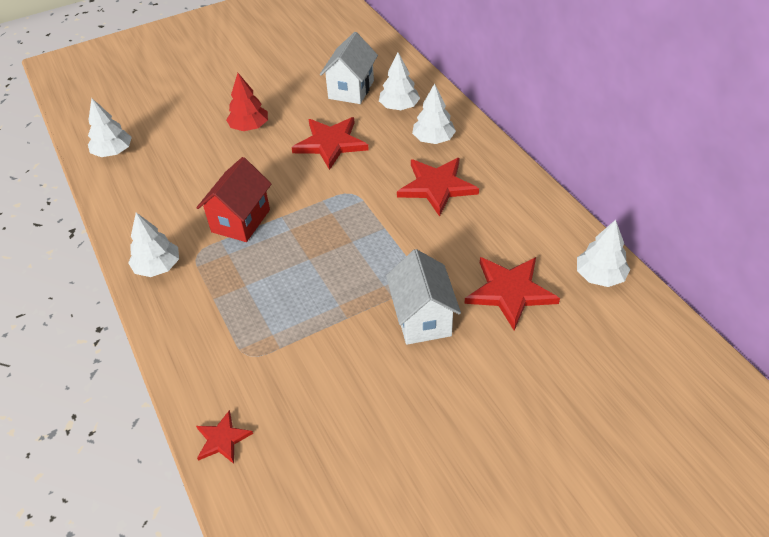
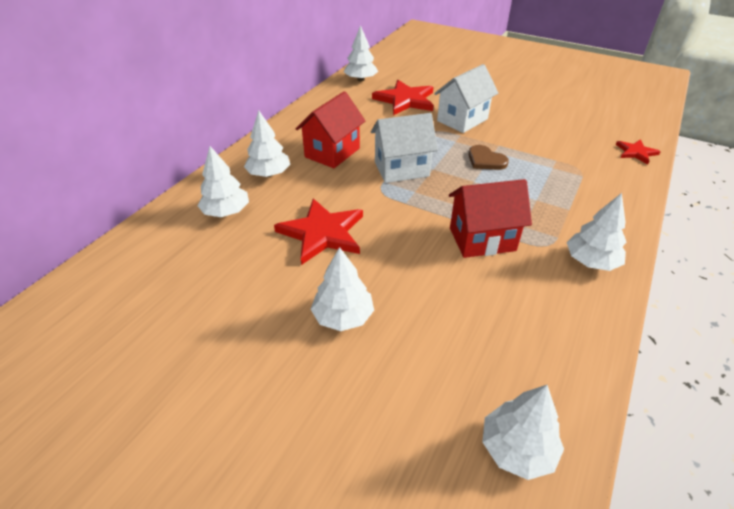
camera: 125 degrees left, 5 degrees down
red tree [226,73,268,131] -> white tree [311,247,374,331]
white house [320,32,378,104] -> white house moved to [371,113,438,183]
red star [397,158,479,217] -> red house [296,91,365,168]
none -> brown heart [469,145,509,170]

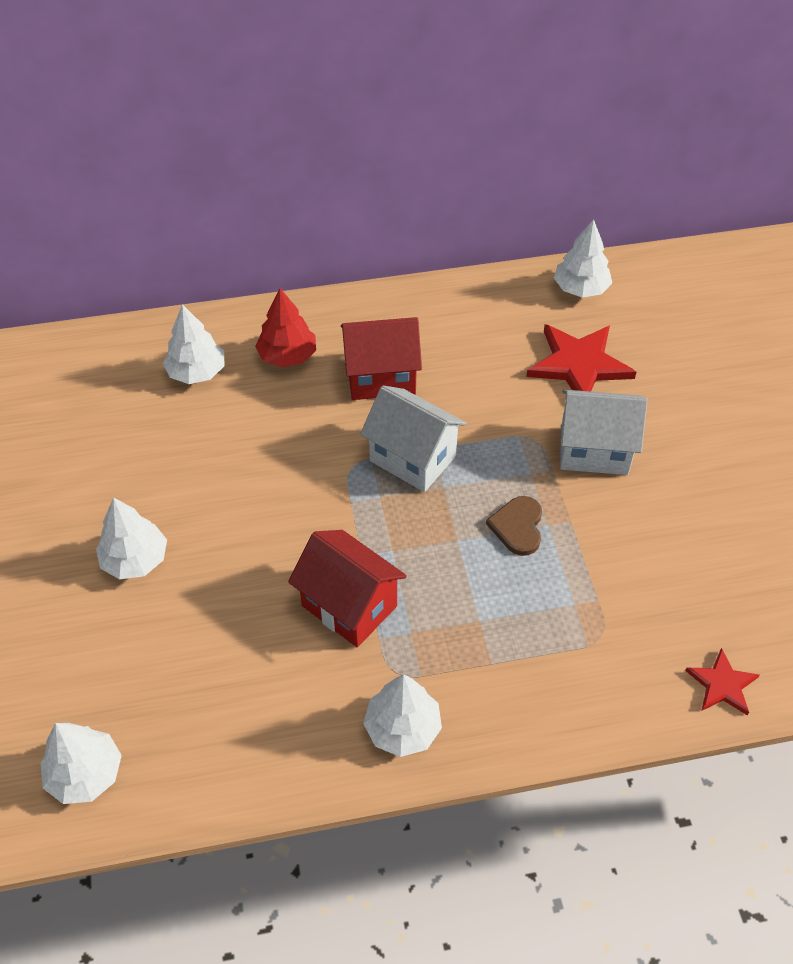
camera: 50 degrees right, 10 degrees up
white tree [244,110,290,177] -> red tree [255,288,316,367]
red star [274,198,363,265] -> none

